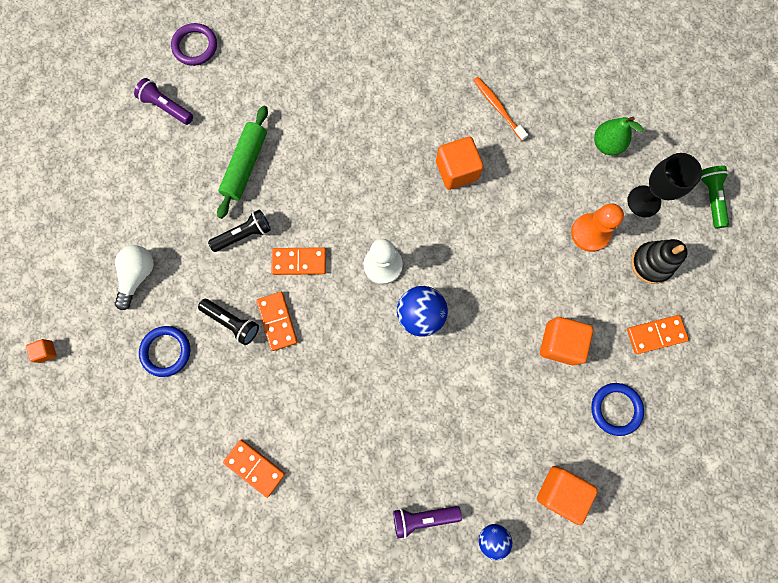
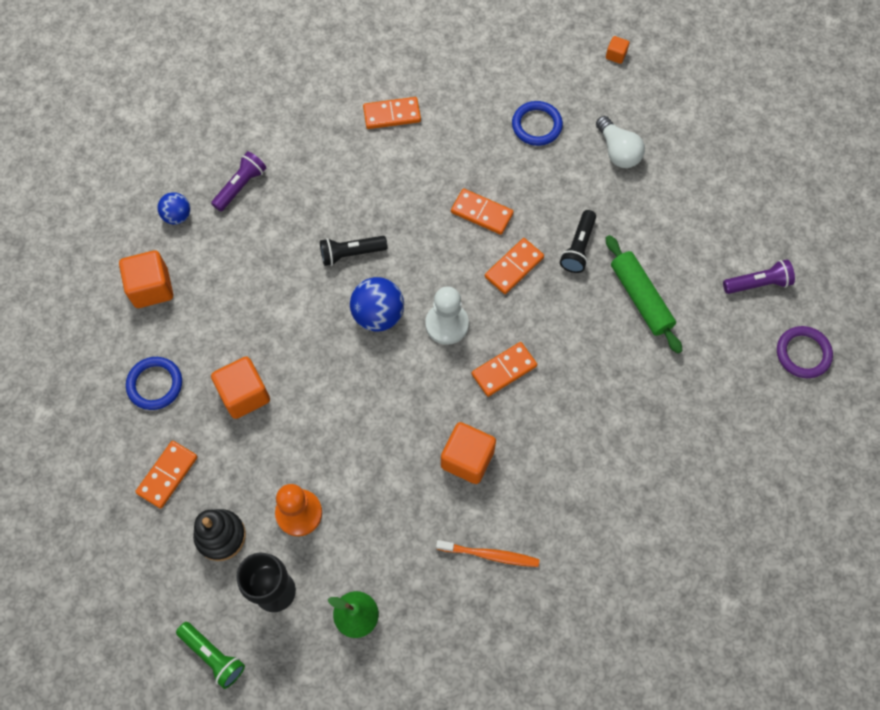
camera: 135 degrees right, 10 degrees down
black flashlight [198,299,259,345] -> black flashlight moved to [320,236,388,266]
none -> orange domino [472,342,537,397]

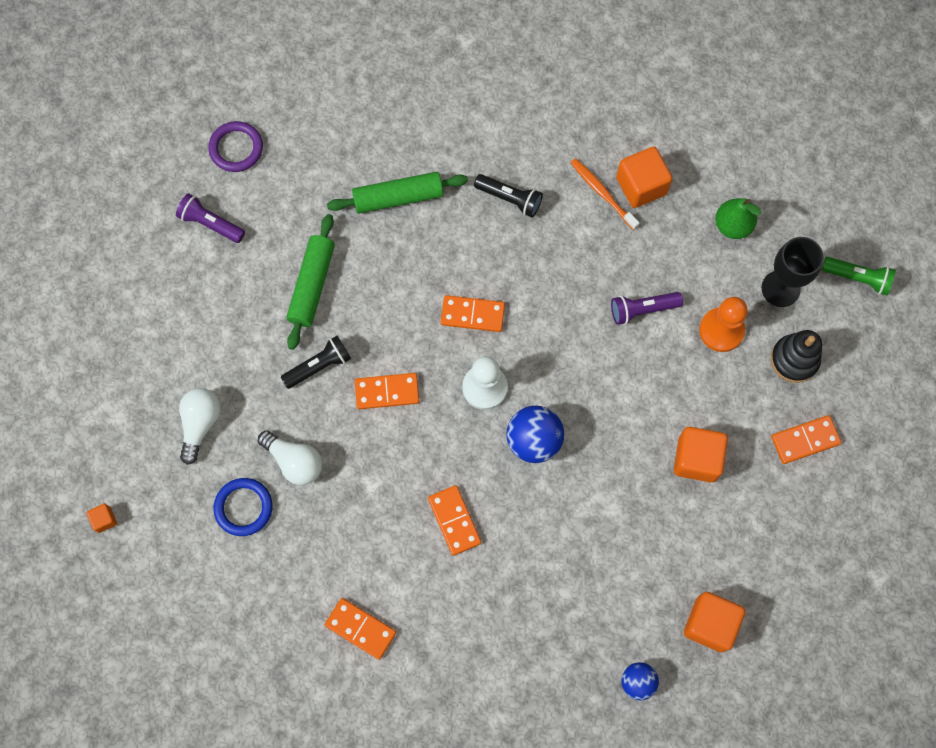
camera: 140 degrees left, 5 degrees up
blue ring [126,357,182,410] -> none
green flashlight [176,622,245,689] -> green flashlight turned 120 degrees clockwise [822,257,896,296]
purple flashlight [211,151,266,212] -> purple flashlight moved to [611,292,683,325]
black flashlight [320,236,388,266] -> black flashlight moved to [474,174,543,217]
orange cube [441,422,496,484] -> orange cube moved to [616,147,672,208]
orange domino [451,189,514,235] -> orange domino moved to [428,485,481,556]
none -> white light bulb [258,430,322,485]
none -> green rolling pin [327,172,468,213]

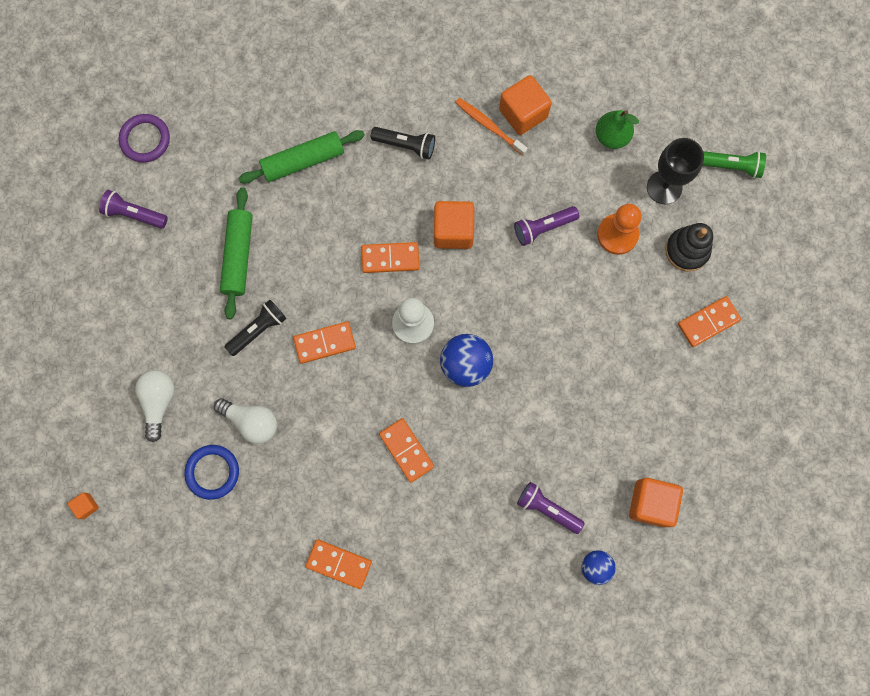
camera: 10 degrees left, 5 degrees up
orange cube [674,427,728,483] -> orange cube moved to [434,201,474,249]
none -> purple flashlight [517,482,585,534]

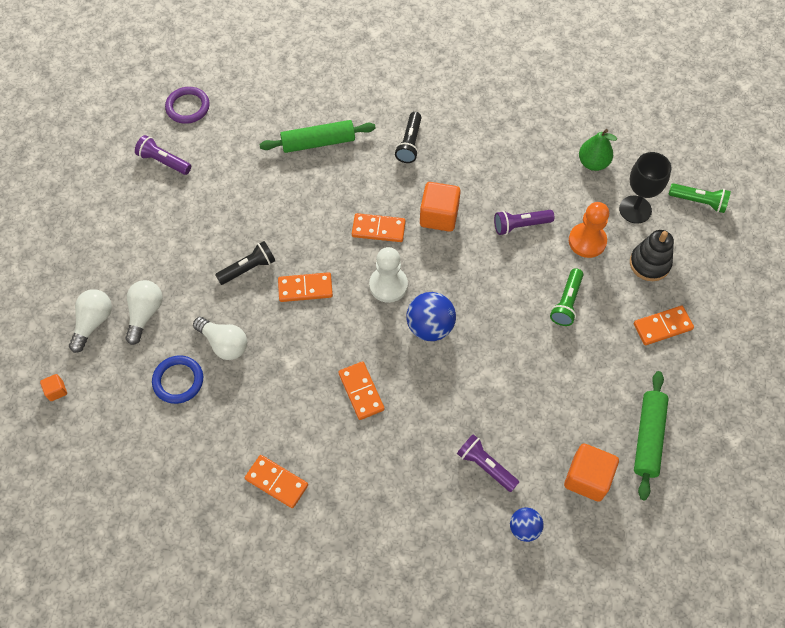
camera: 10 degrees right, 15 degrees down
green rolling pin [220,187,253,319] -> green rolling pin moved to [634,371,669,500]
black flashlight [371,127,435,159] -> black flashlight turned 75 degrees clockwise [395,112,422,163]
orange toothbrush [455,98,528,155] -> none
orange cube [499,75,552,135] -> none
none -> white light bulb [69,289,112,353]
none -> green flashlight [550,268,583,326]

